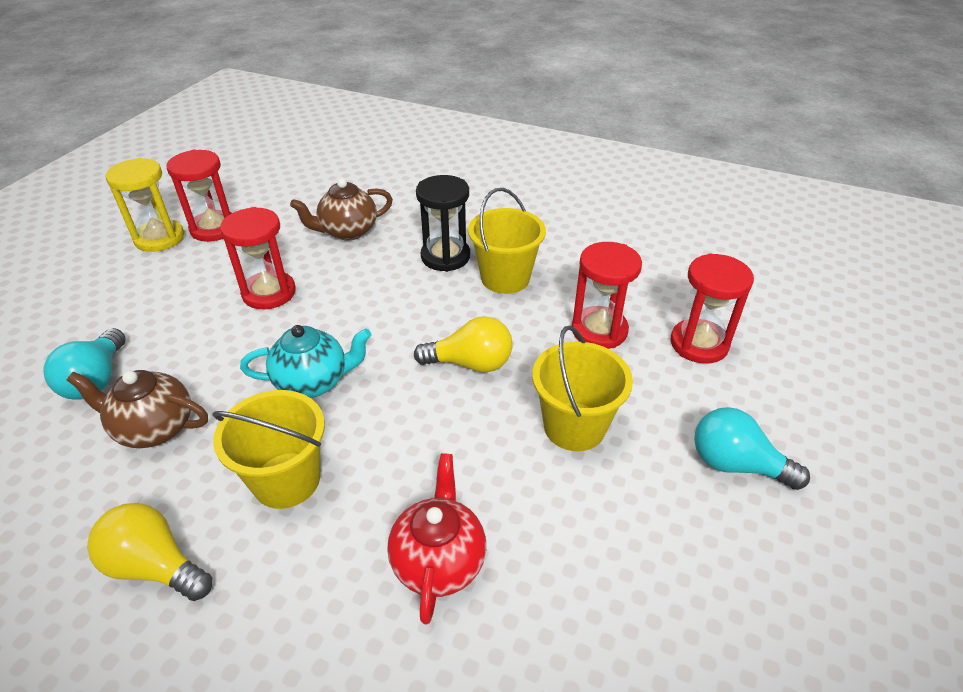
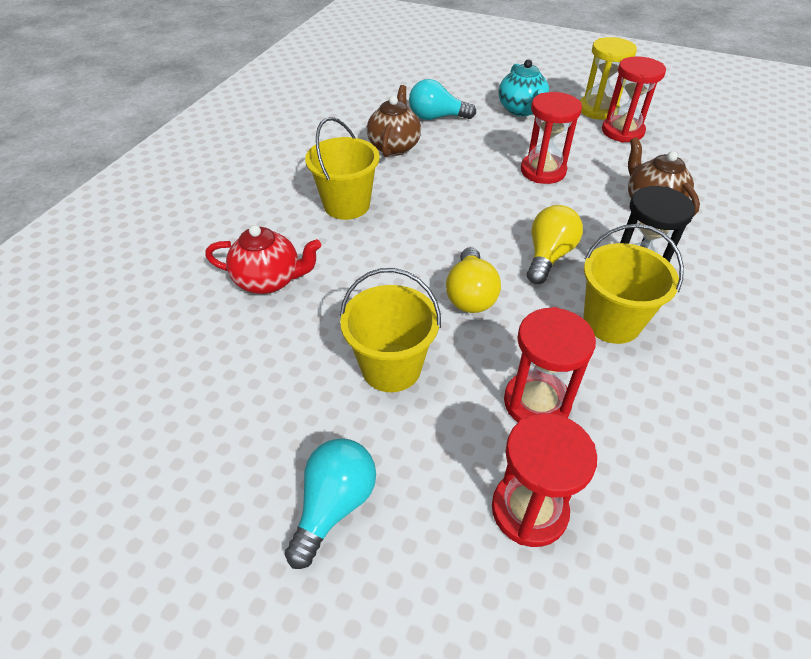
camera: 90 degrees right, 5 degrees up
yellow light bulb [87,503,212,601] -> yellow light bulb moved to [527,205,583,284]
turquoise teapot [240,325,372,398] -> turquoise teapot moved to [498,59,549,116]

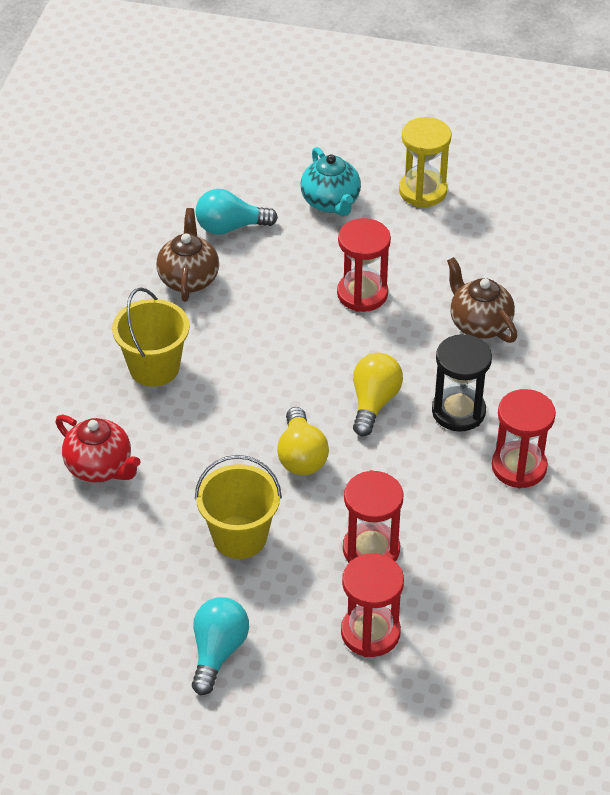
camera: 10 degrees left, 0 degrees up
red teapot [205,225,321,294] -> red teapot turned 45 degrees clockwise [55,415,141,483]
yellow bucket [583,224,684,344] -> none
red hourglass [602,56,666,143] -> red hourglass moved to [492,389,556,488]

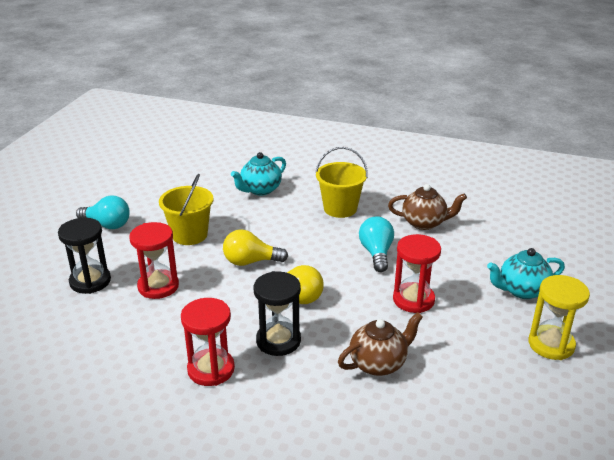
camera: 95 degrees right, 15 degrees down
red teapot [55,415,141,483] -> turquoise teapot [231,152,286,195]
turquoise light bulb [196,189,278,235] -> turquoise light bulb moved to [359,216,394,272]
red hourglass [341,553,404,657] -> black hourglass [58,218,111,294]

